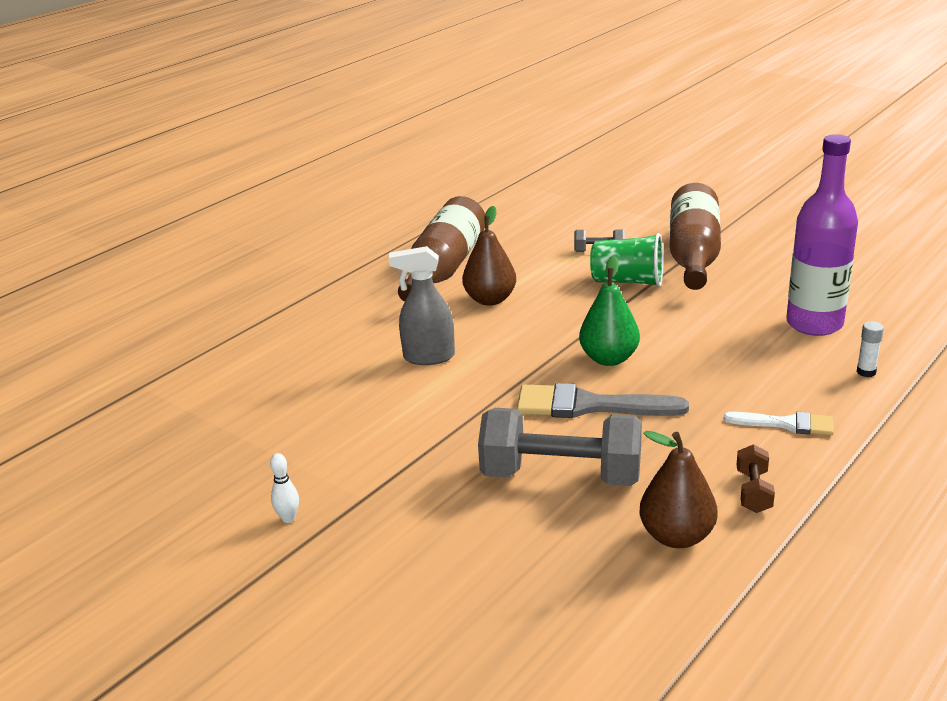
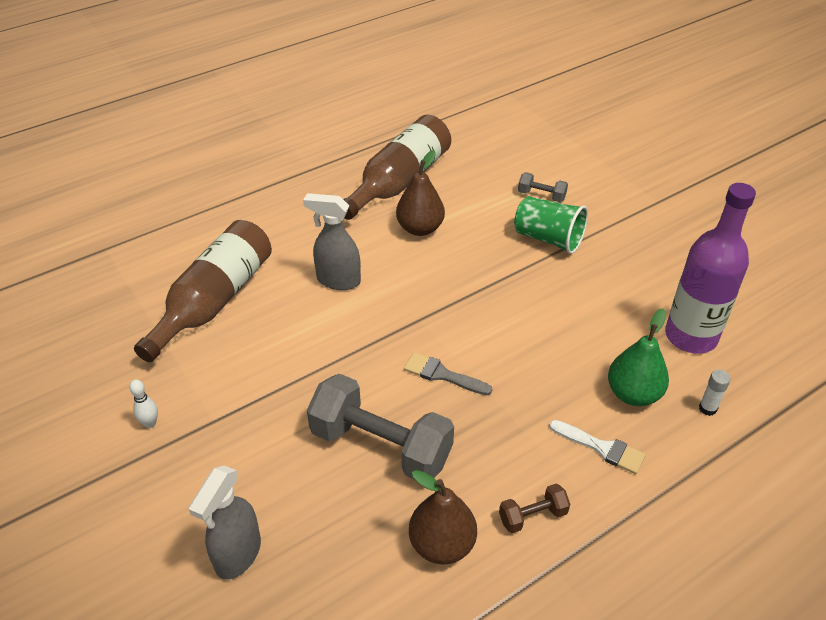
camera: 15 degrees right, 15 degrees up
grey brush [517,383,689,418] -> grey brush [404,352,492,395], size x0.60
green pear [579,256,640,366] -> green pear moved to [608,308,669,406]
brown bottle [670,183,721,290] -> brown bottle moved to [134,220,272,362]
brown dumbbell [737,444,775,513] -> brown dumbbell turned 45 degrees clockwise [499,484,570,533]
none -> grey spray bottle [188,465,261,580]

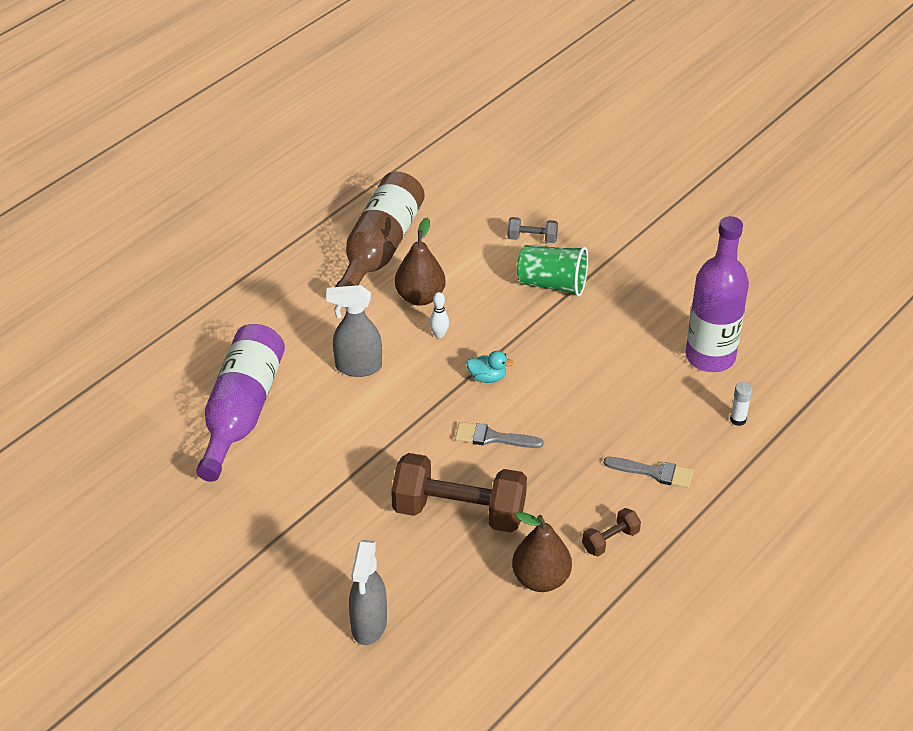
camera: 15 degrees left, 0 degrees up
white bowling pin [129,379,158,428] -> white bowling pin moved to [429,292,449,338]
brown bottle [134,220,272,362] -> purple bottle [196,324,285,482]
grey dumbbell [307,374,454,480] -> brown dumbbell [391,453,527,533]
white brush [549,420,646,474] -> grey brush [604,457,693,488]
green pear [608,308,669,406] -> none
none -> turquoise duck [466,351,514,383]

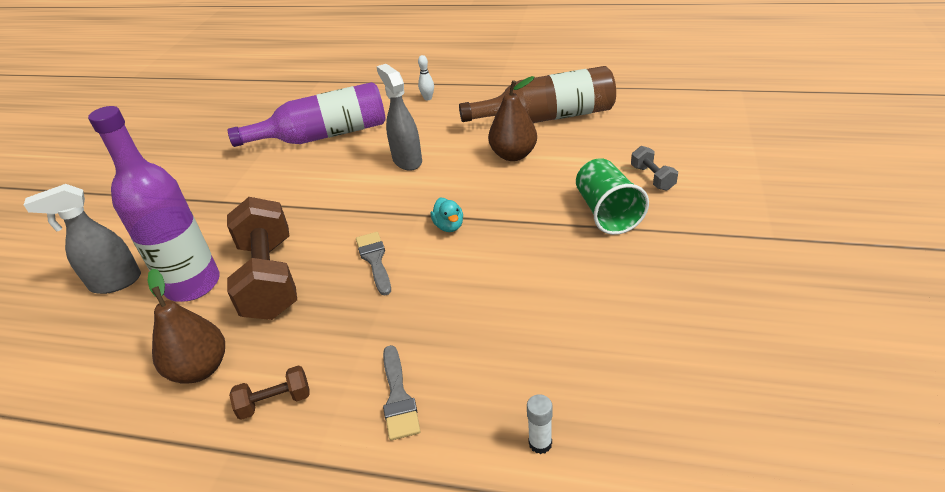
camera: 65 degrees right, 5 degrees down
white bowling pin [429,292,449,338] -> white bowling pin moved to [418,55,434,101]
brown dumbbell [582,508,641,556] -> brown dumbbell turned 45 degrees counterclockwise [229,365,309,420]
purple bottle [685,216,749,372] -> purple bottle moved to [88,106,220,302]

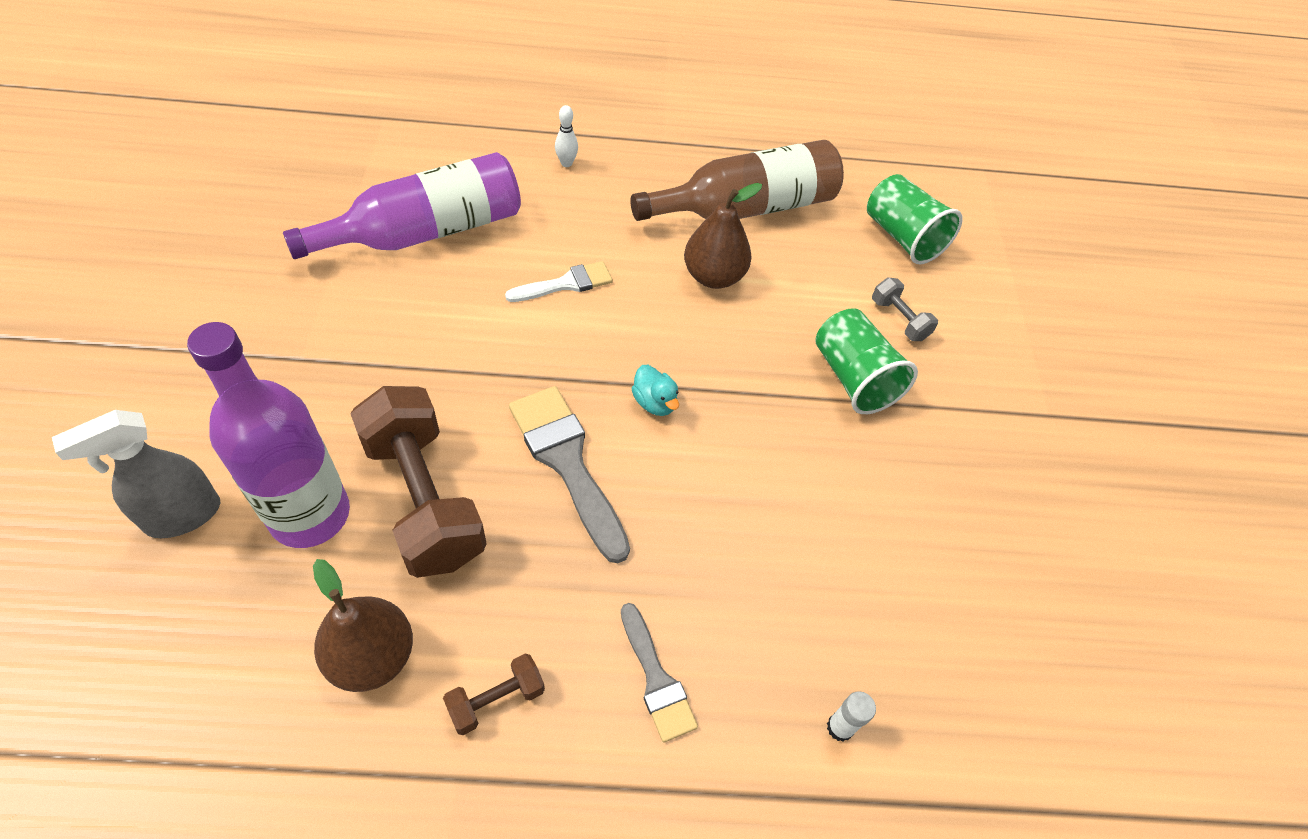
camera: 20 degrees left, 15 degrees up
grey brush [356,232,391,296] -> grey brush [509,386,630,563], size x1.66
grey spray bottle [376,64,422,171] -> white brush [505,261,613,302]
none -> green cup [867,174,963,264]

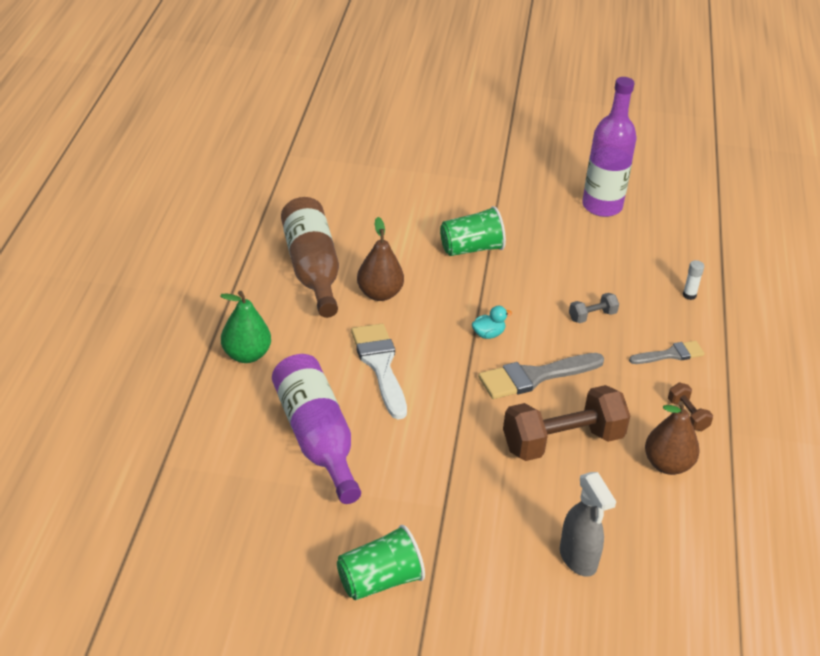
camera: 80 degrees left, 15 degrees down
purple bottle [187,322,350,548] -> purple bottle moved to [582,77,637,217]
white brush [505,261,613,302] -> white brush [351,324,407,420], size x1.66
white bowling pin [555,105,578,167] -> green pear [220,291,271,363]
green cup [867,174,963,264] -> green cup moved to [337,525,425,600]
grey dumbbell [872,277,938,341] -> grey dumbbell moved to [569,293,619,323]

